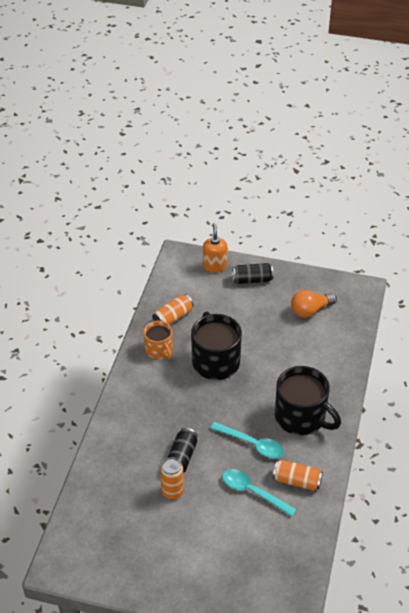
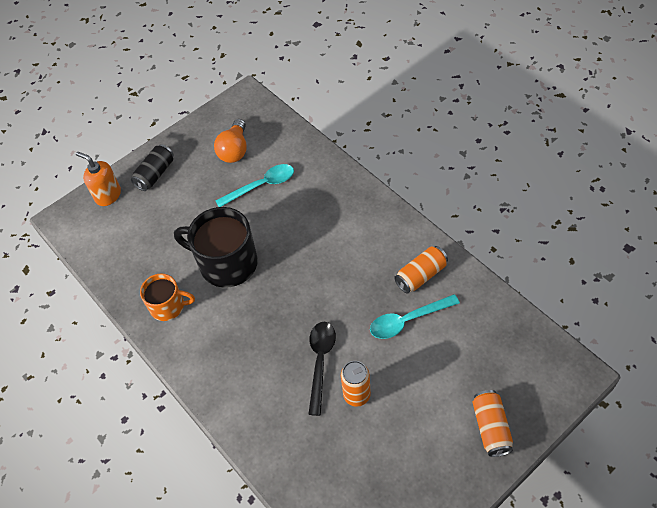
camera: 50 degrees left, 10 degrees up
orange can [152,295,194,325] -> orange can moved to [472,390,513,457]
black can [168,428,198,473] -> black spoon [308,322,336,416]
turquoise spoon [211,422,284,458] -> turquoise spoon moved to [215,164,294,207]
black mug [275,366,341,435] -> none

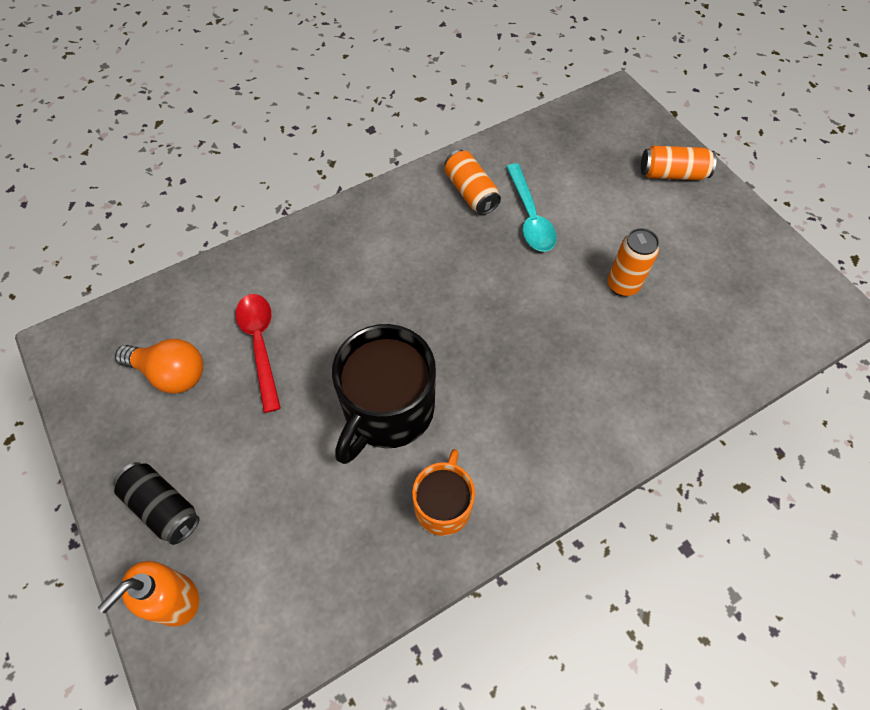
camera: 85 degrees left, 5 degrees up
turquoise spoon [215,164,294,207] -> red spoon [236,294,281,413]
black spoon [308,322,336,416] -> none

